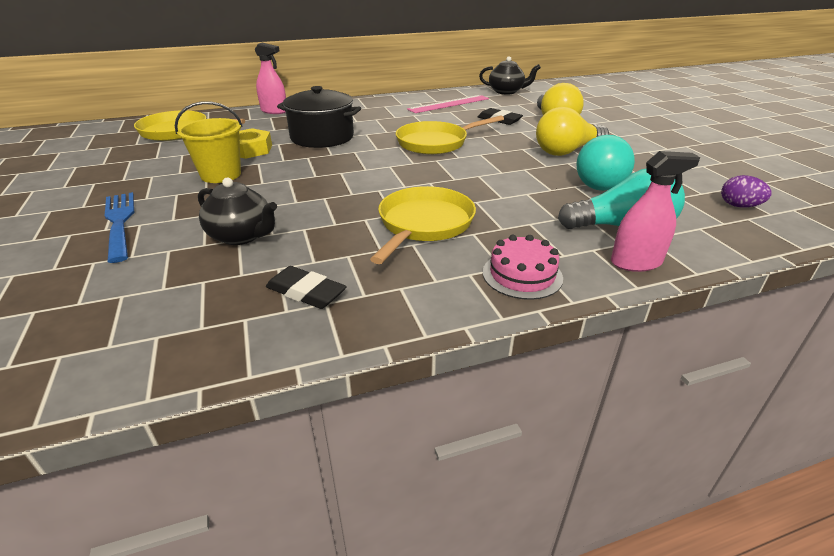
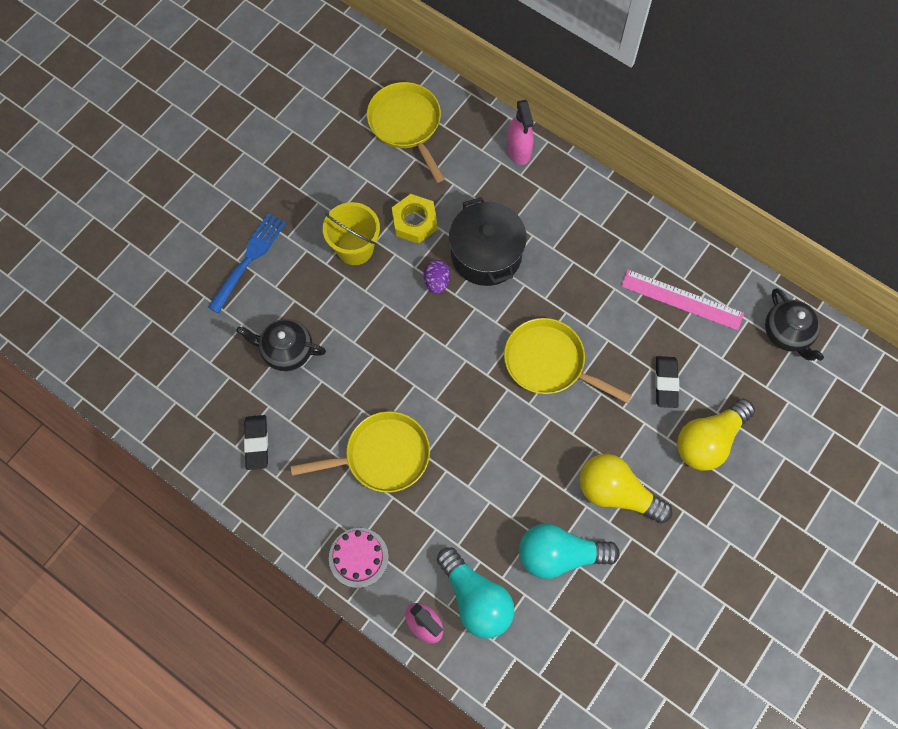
camera: 55 degrees right, 35 degrees up
black teapot [198,178,277,245] -> black teapot turned 105 degrees clockwise [236,319,326,371]
purple egg [721,175,772,207] -> purple egg moved to [424,260,450,294]

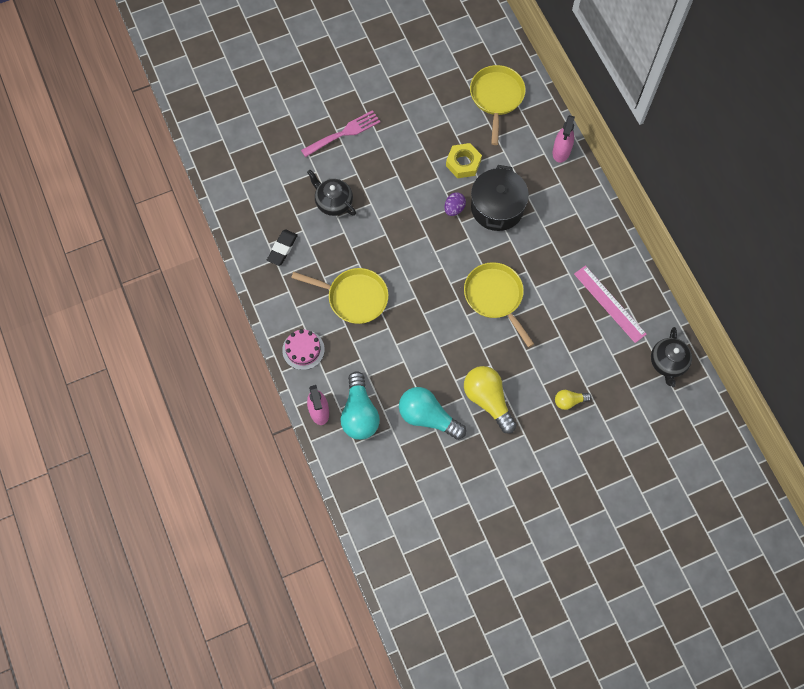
camera: 30 degrees right, 0 degrees up
blue fork [208,213,286,313] -> pink fork [301,110,380,157]
yellow bucket [323,202,380,265] -> none
black eraser [655,356,679,408] -> none
yellow light bulb [677,399,755,471] -> yellow light bulb [555,390,592,410], size x0.52

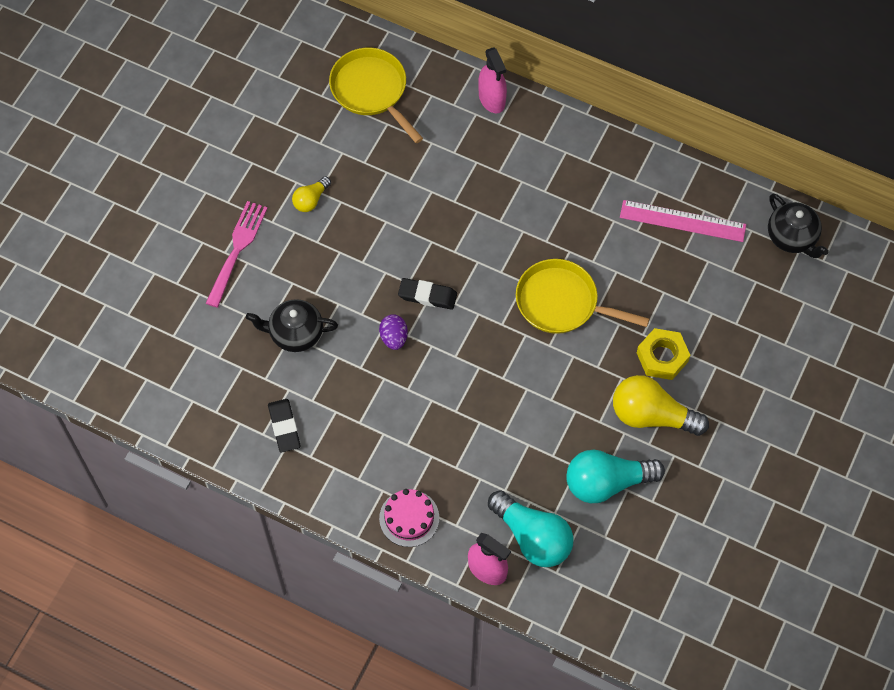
camera: 40 degrees left, 5 degrees down
yellow pan [291,268,389,324] -> none
purple egg [444,193,466,216] -> purple egg moved to [379,314,408,350]
yellow nut [446,143,482,178] -> yellow nut moved to [637,328,690,380]
black pot [471,165,529,231] -> none
yellow light bulb [555,390,592,410] -> yellow light bulb moved to [292,176,331,212]
none -> black eraser [398,278,457,310]

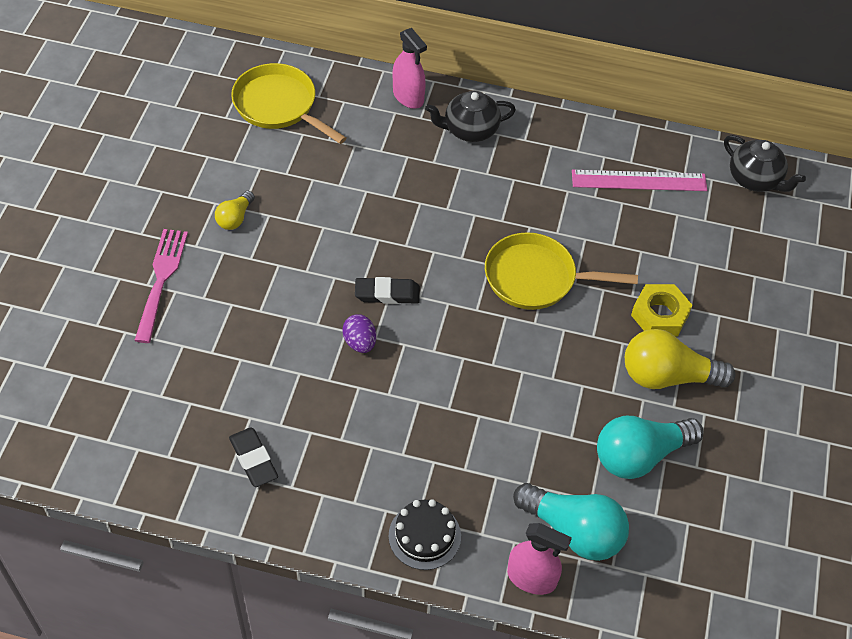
camera: 15 degrees left, 10 degrees down
black teapot [246,299,338,352] -> black teapot moved to [425,91,516,142]
pink cake [379,489,439,547] -> black cake [389,499,461,570]

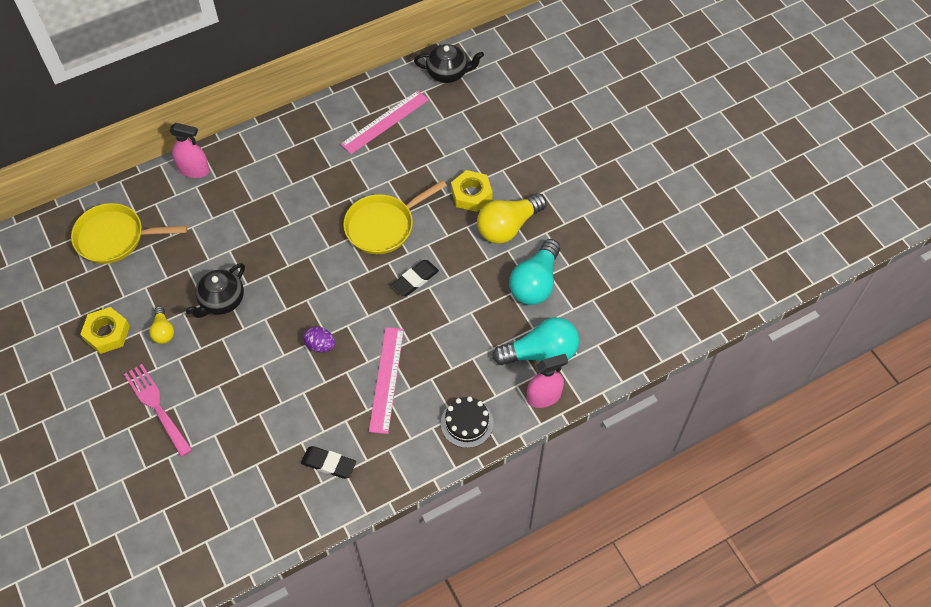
camera: 40 degrees left, 5 degrees up
black eraser [355,277,420,304] -> black eraser moved to [391,260,439,296]
black teapot [425,91,516,142] -> black teapot moved to [186,263,245,318]
none -> yellow nut [80,307,130,354]
none -> pink ruler [369,327,404,434]

